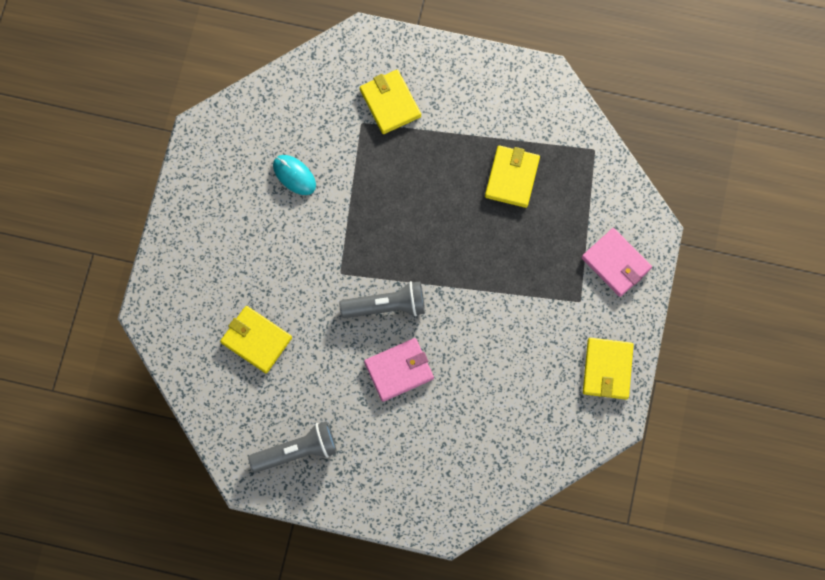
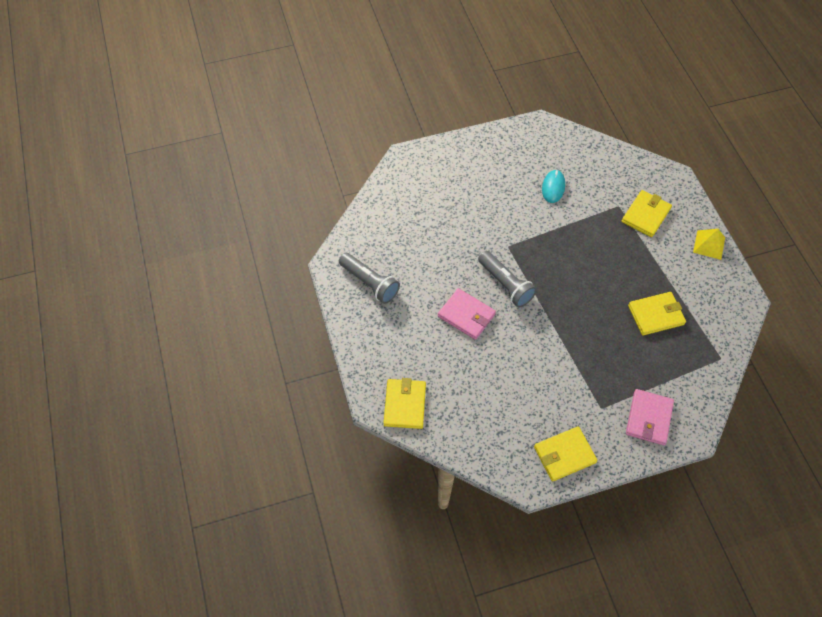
camera: 60 degrees right, 15 degrees down
yellow wallet [220,306,292,373] -> yellow wallet moved to [383,378,426,429]
none -> yellow pyramid [693,229,725,260]

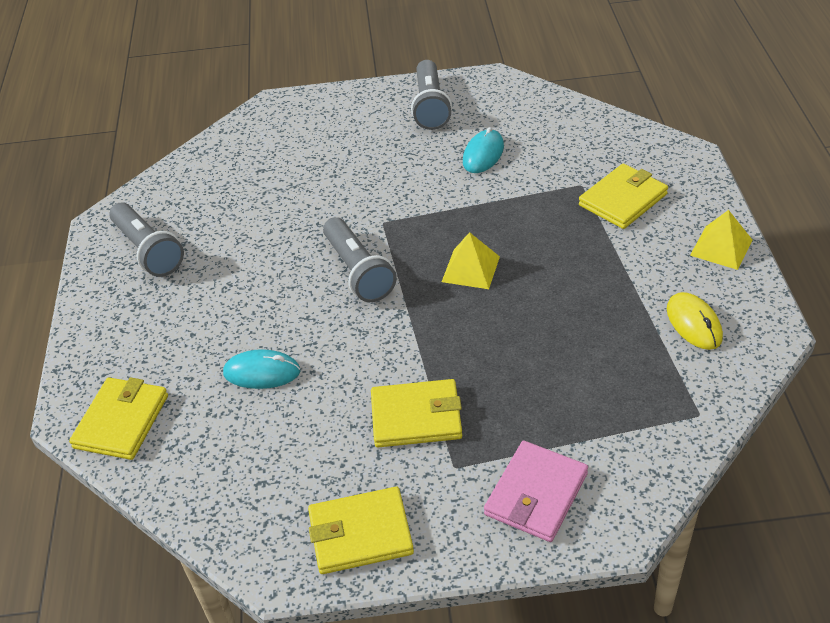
camera: 15 degrees right, 15 degrees down
pink wallet [438,288,496,340] -> none
yellow wallet [628,292,686,336] -> yellow wallet moved to [371,379,462,447]
none -> turquoise mouse [223,349,300,389]
none -> grey flashlight [411,60,452,130]
none -> yellow pyramid [442,232,500,289]
none -> yellow mouse [667,292,723,350]

